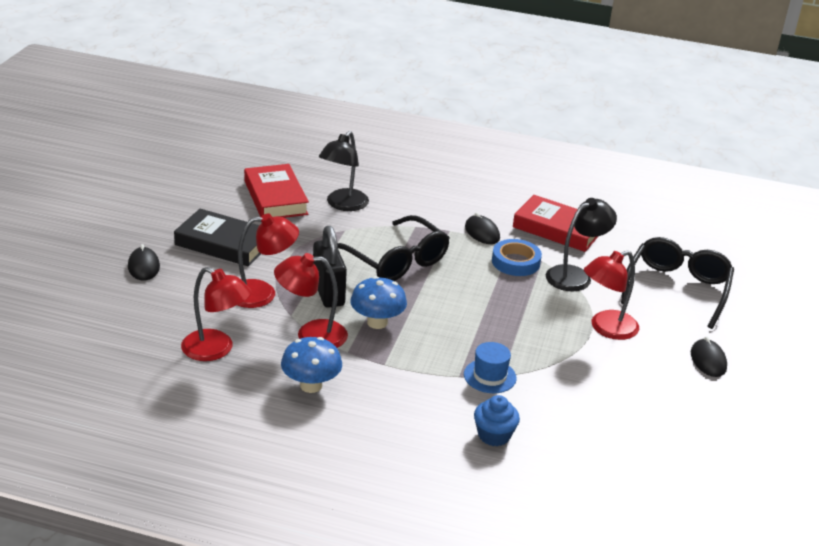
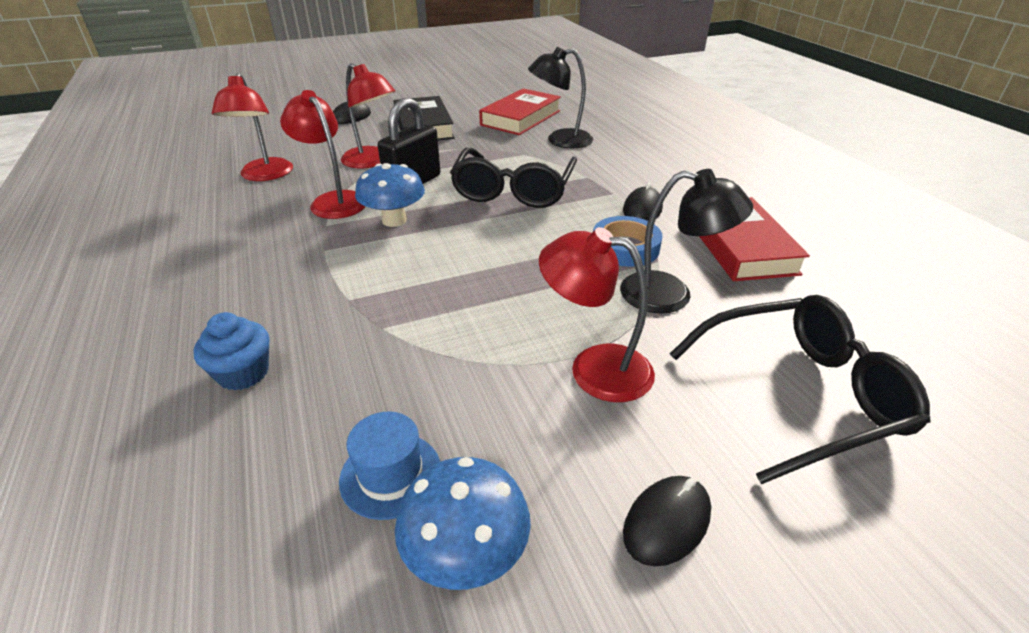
camera: 55 degrees right, 5 degrees up
blue mushroom [281,337,342,393] -> blue mushroom moved to [395,457,531,590]
blue hat [464,342,517,393] -> blue hat moved to [339,412,440,520]

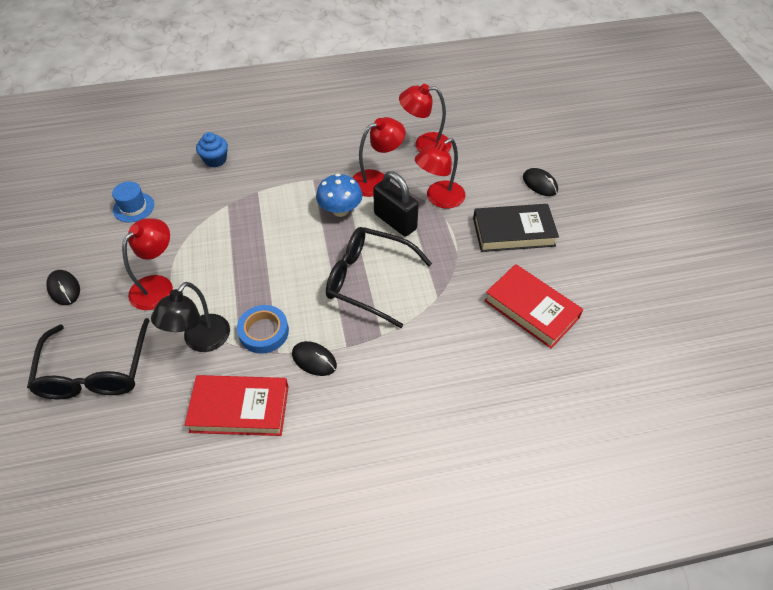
camera: 100 degrees right, 15 degrees up
blue mushroom [395,457,531,590] -> none
black lamp [528,47,593,148] -> none

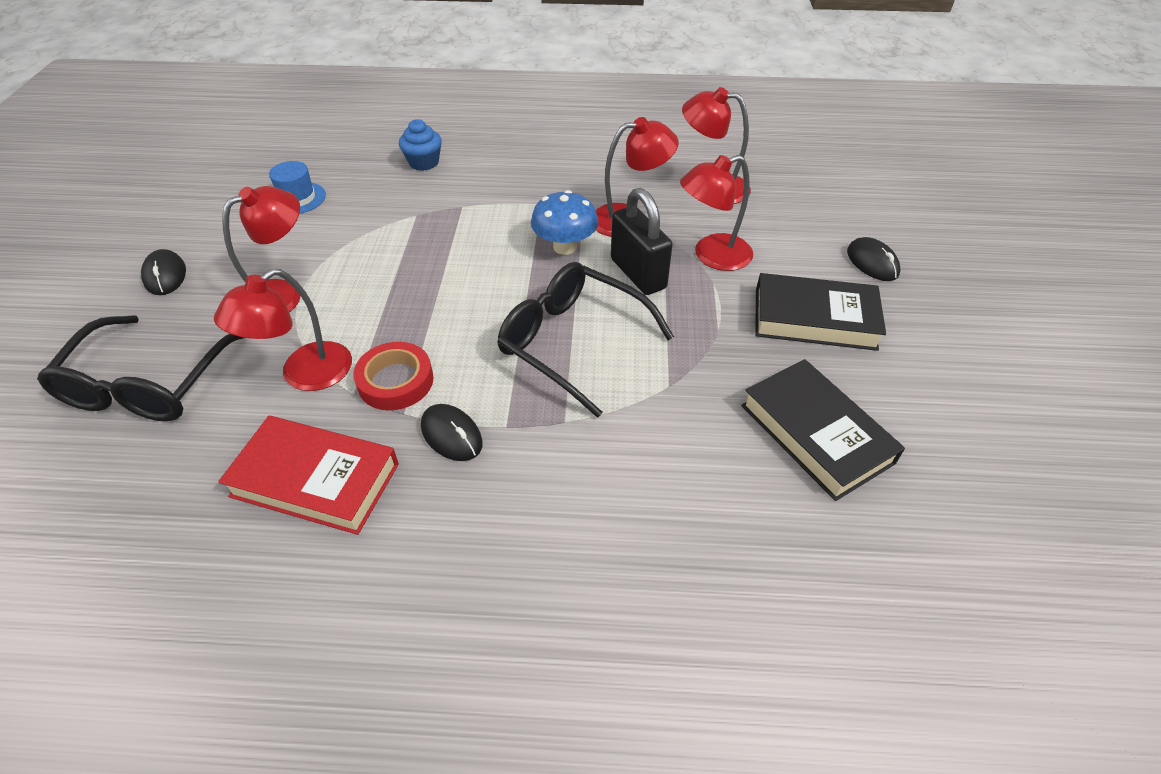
camera: 15 degrees right, 5 degrees down
black lamp [151,282,230,352] -> red lamp [214,269,352,391]
blue tape [237,305,289,354] -> red tape [353,342,434,410]
red book [484,264,583,349] -> black book [741,359,905,501]

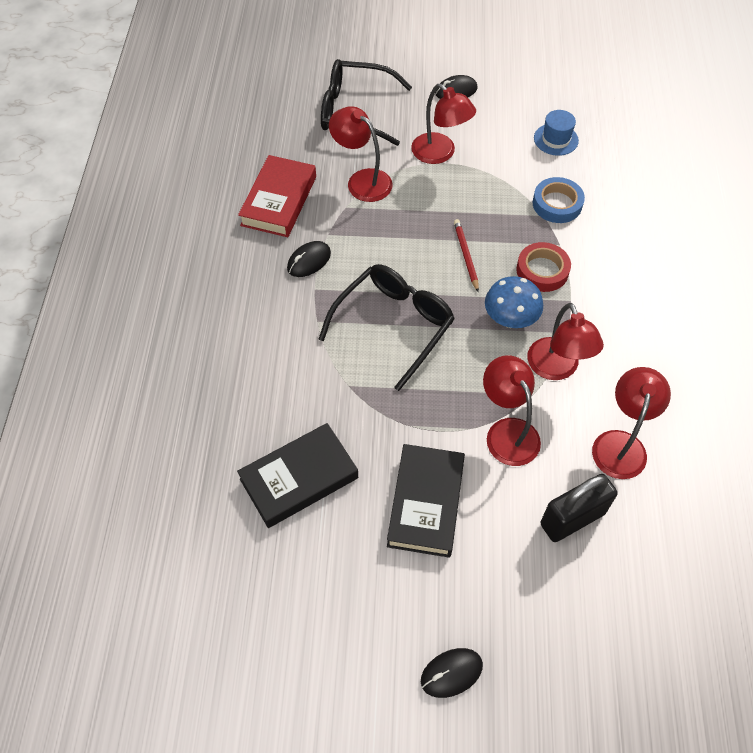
camera: 90 degrees right, 10 degrees up
red tape [353,342,434,410] -> red tape moved to [516,242,571,292]
blue cupcake [399,119,442,171] -> none
black padlock [611,188,673,295] -> black padlock moved to [540,474,617,542]
black mouse [847,237,900,281] -> black mouse moved to [421,648,483,698]
none -> red pencil [454,219,479,292]
none -> blue tape [533,177,585,223]

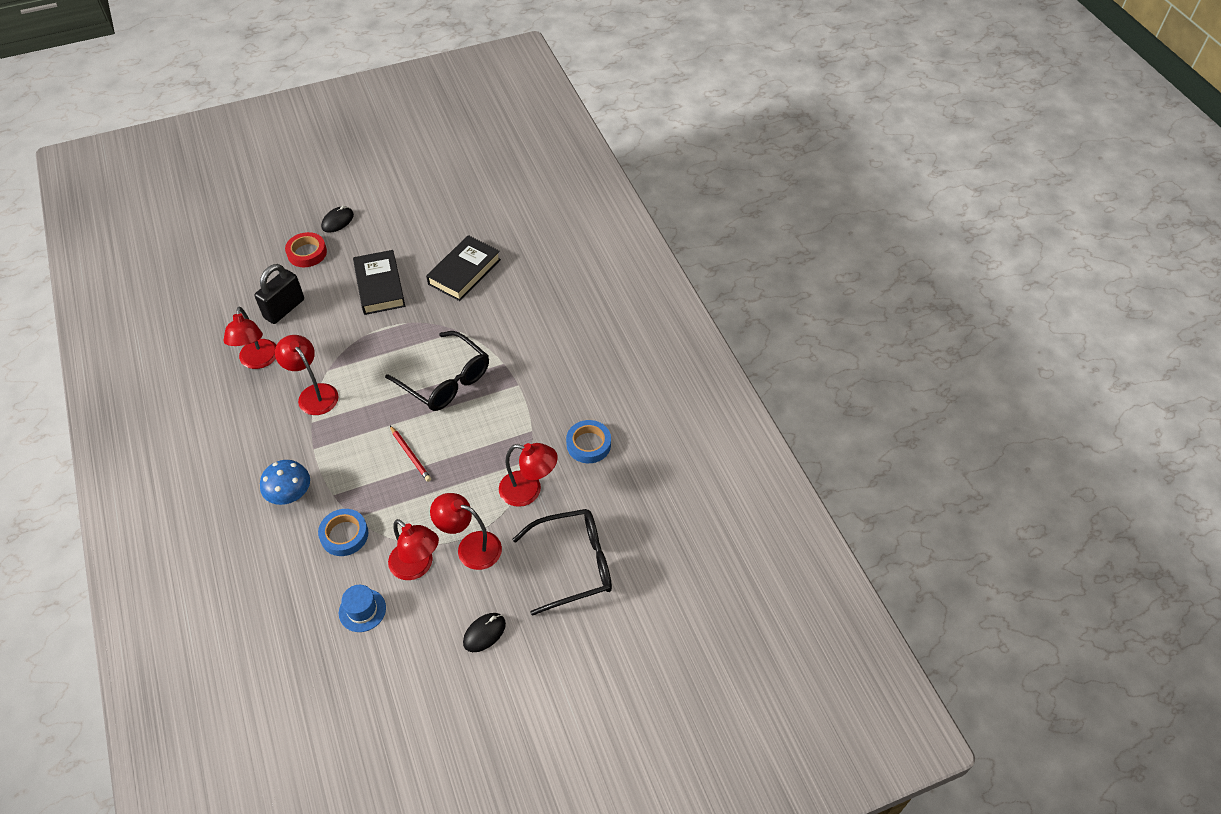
camera: 155 degrees right, 5 degrees down
red book [238,155,316,237] -> blue tape [566,420,611,463]
black mouse [287,241,331,277] -> none
black glasses [319,264,455,391] -> black glasses turned 60 degrees counterclockwise [385,331,489,411]
red lamp [483,355,541,466] -> red lamp moved to [388,519,439,580]
blue mushroom [485,276,543,328] -> blue mushroom moved to [260,460,310,505]
red tape [516,242,571,292] -> red tape moved to [285,232,327,267]

